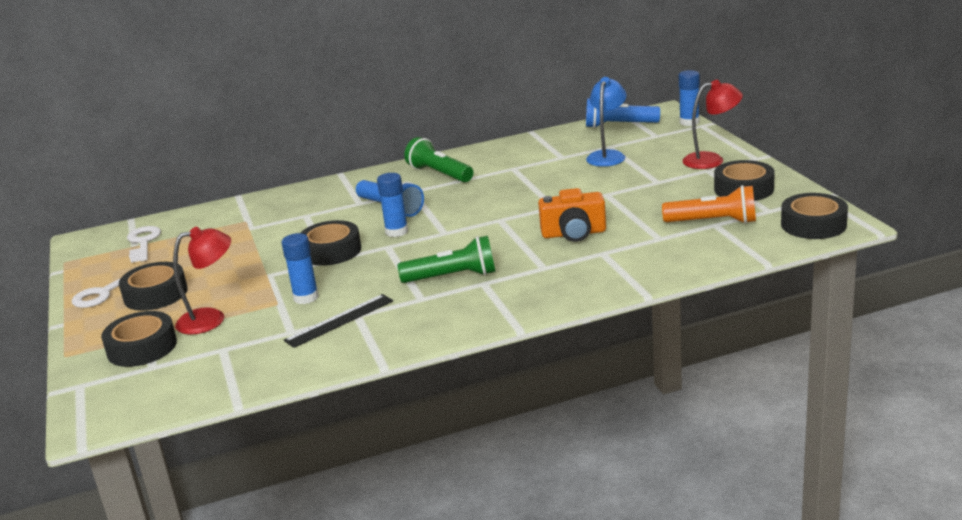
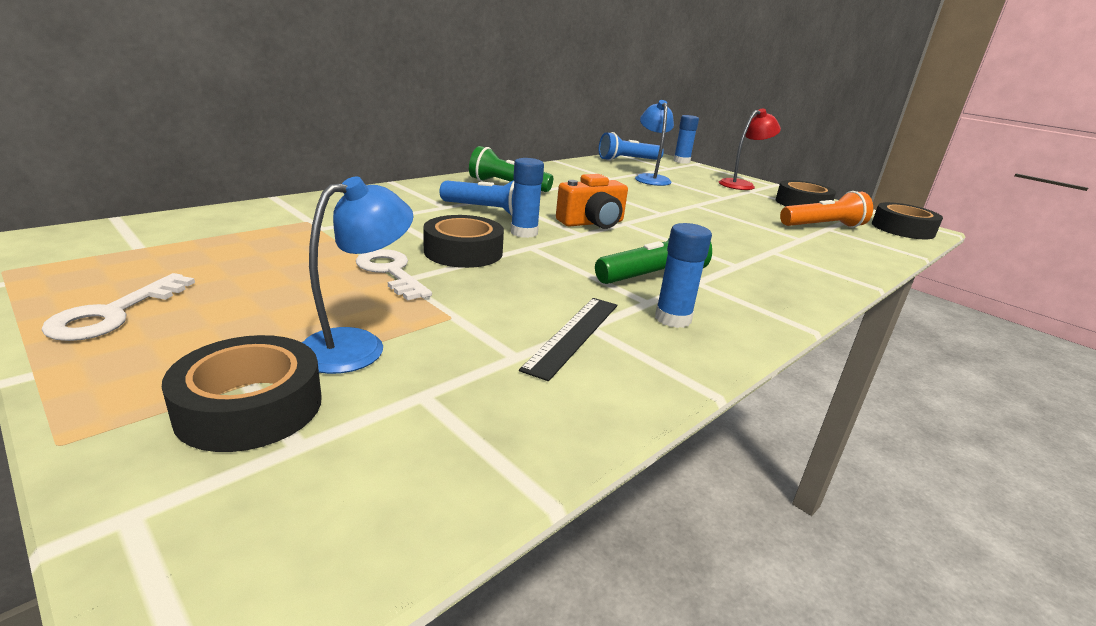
camera: 30 degrees left, 0 degrees up
black tape [119,262,188,311] -> none
white key [127,226,161,263] -> white key moved to [356,249,432,301]
red lamp [173,227,231,335] -> blue lamp [302,176,413,374]
blue glue stick [281,233,319,304] -> blue glue stick moved to [655,223,712,328]
orange camera [538,188,606,242] -> orange camera moved to [556,174,628,229]

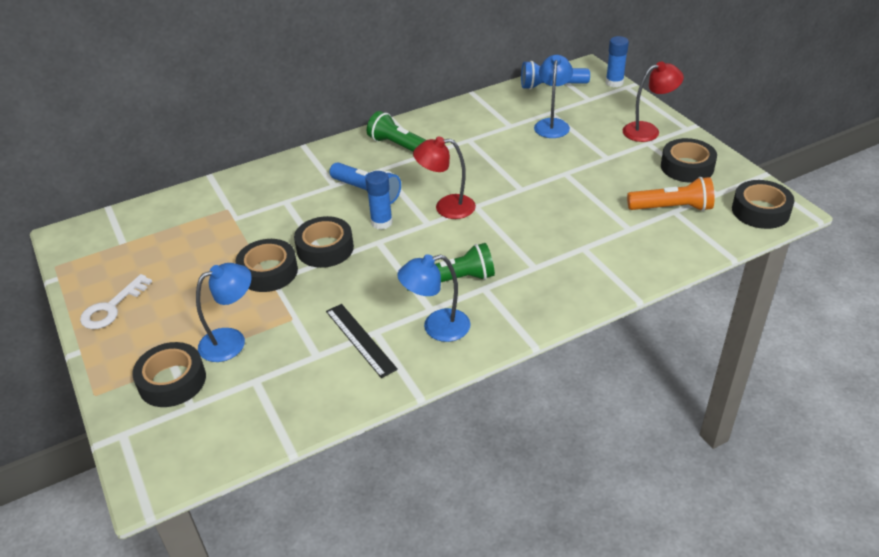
camera: 20 degrees right, 15 degrees up
white key [356,249,432,301] -> black tape [235,239,298,292]
black ruler [519,298,617,381] -> black ruler turned 75 degrees counterclockwise [326,304,398,378]
orange camera [556,174,628,229] -> red lamp [413,136,476,219]
blue glue stick [655,223,712,328] -> blue lamp [397,254,471,342]

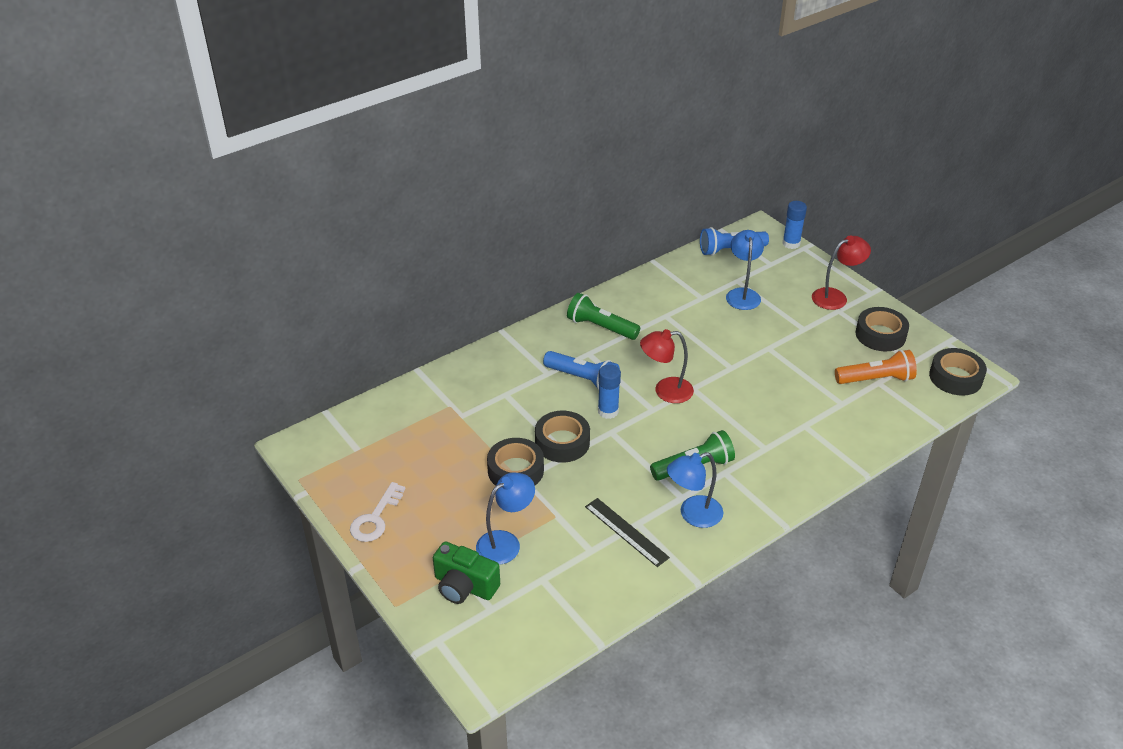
camera: 10 degrees left, 0 degrees up
black tape [132,342,206,407] -> green camera [433,541,500,604]

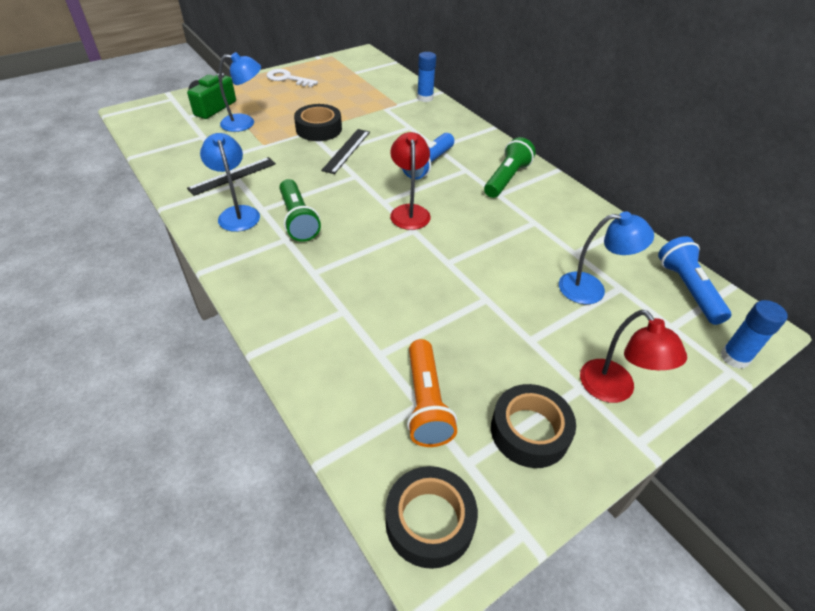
camera: 90 degrees right, 5 degrees up
blue lamp [476,472,535,565] -> blue lamp turned 60 degrees counterclockwise [219,52,261,132]
black tape [535,411,590,463] -> black ruler [321,129,370,174]
blue glue stick [598,364,621,419] -> blue glue stick moved to [417,52,436,102]

